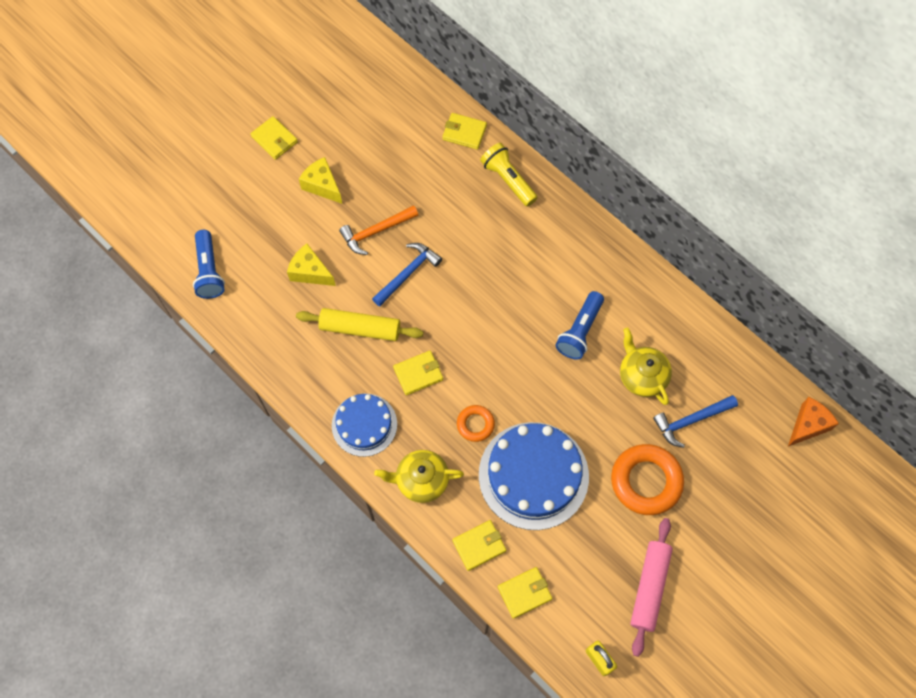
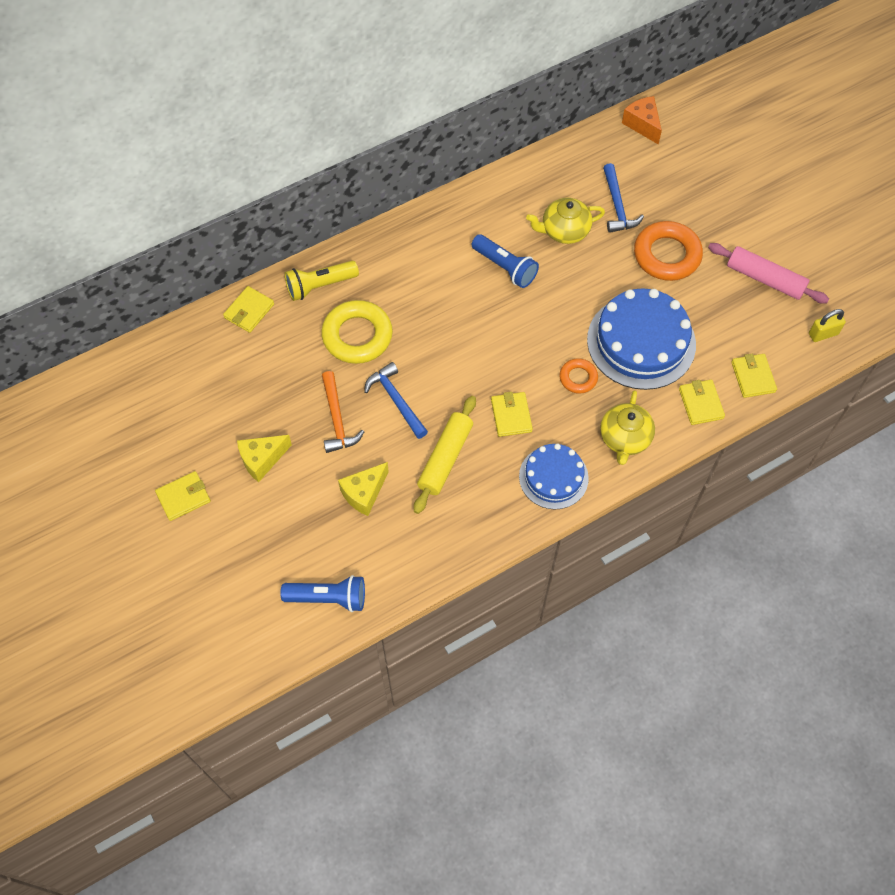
camera: 75 degrees left, 5 degrees down
none -> yellow ring [321,300,393,364]

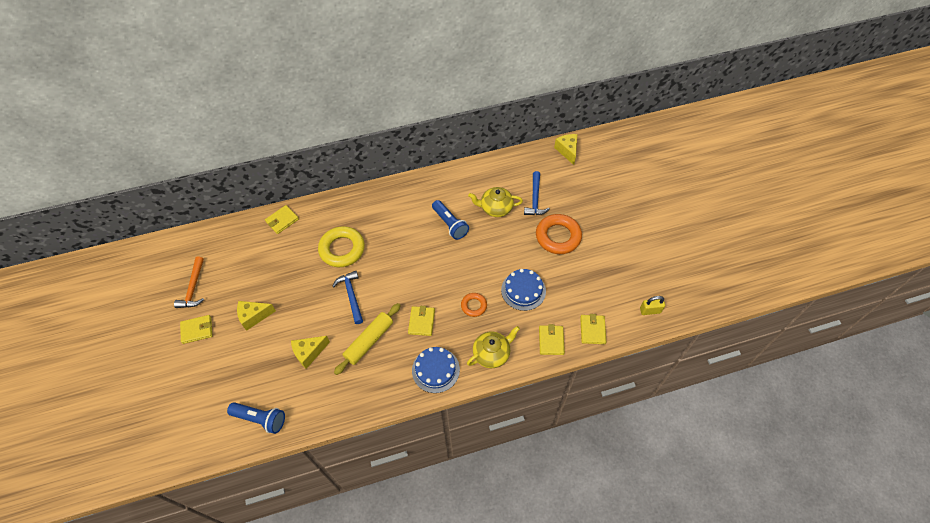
camera: 15 degrees right, 5 degrees down
yellow flashlight [285,261,359,301] -> none
orange hammer [322,371,364,453] -> orange hammer moved to [174,257,204,308]
blue cake [587,288,696,390] -> blue cake [501,269,546,311], size x0.60
yellow teapot [600,390,655,465] -> yellow teapot turned 150 degrees counterclockwise [467,326,520,368]
orange cheese [622,96,662,144] -> yellow cheese [554,134,577,165]
pink rolling pin [708,243,829,304] -> none

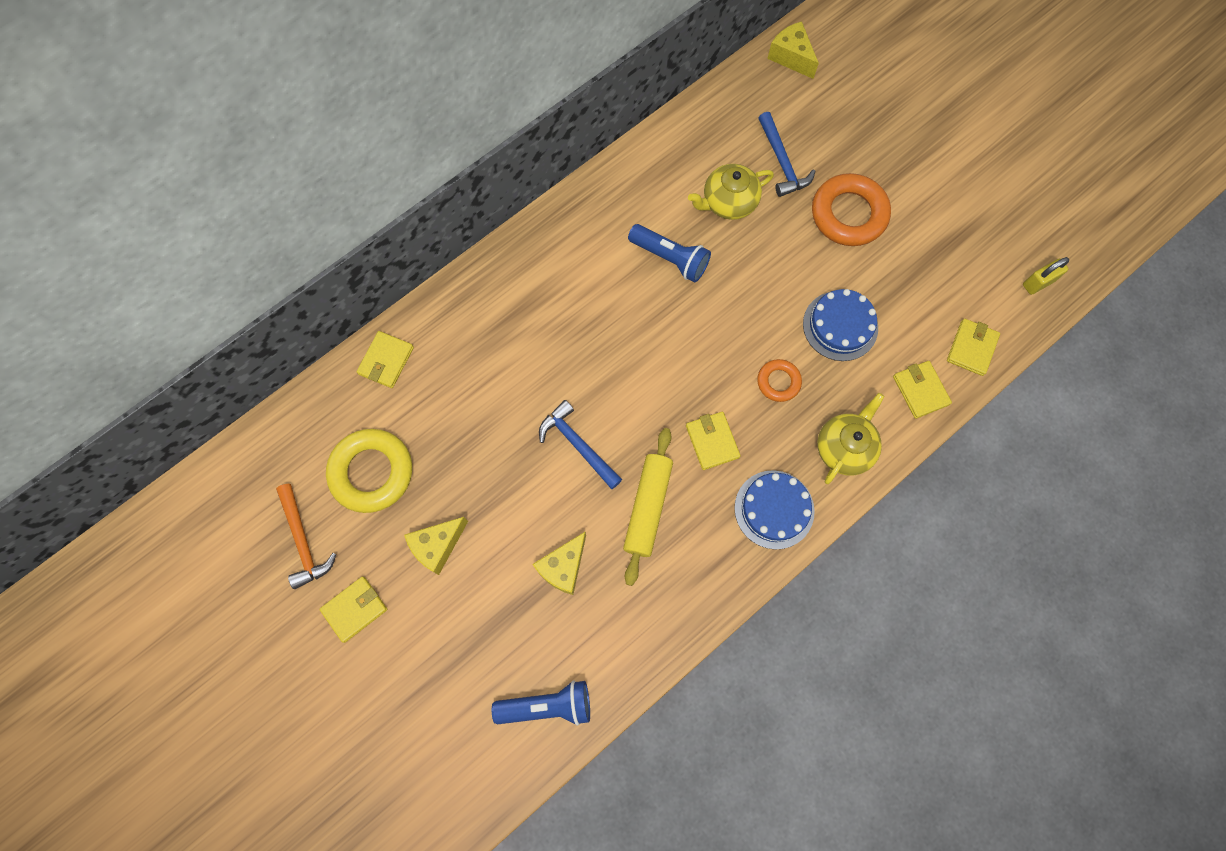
camera: 25 degrees left, 15 degrees up
yellow ring [318,226,365,267] -> yellow ring moved to [326,429,412,513]
yellow wallet [580,314,606,344] -> yellow wallet turned 45 degrees clockwise [947,319,1000,376]

